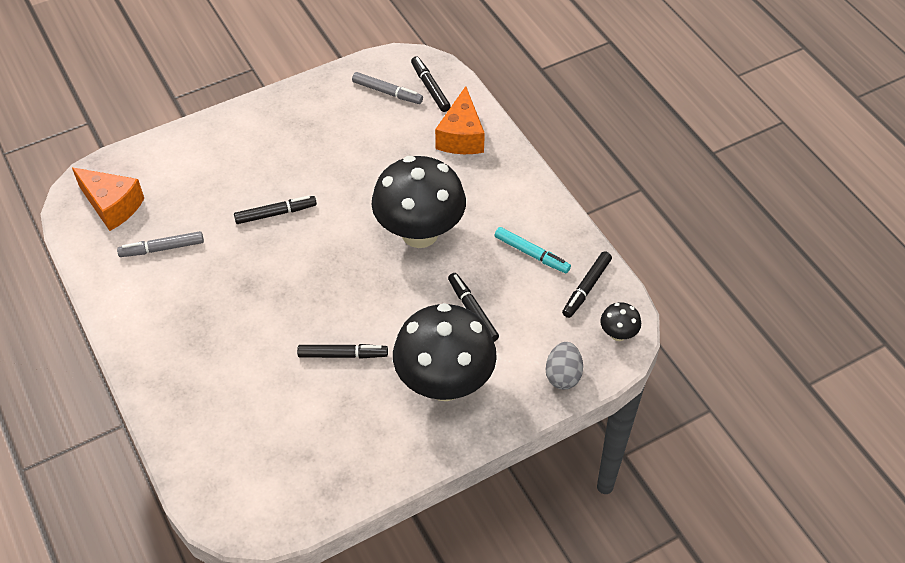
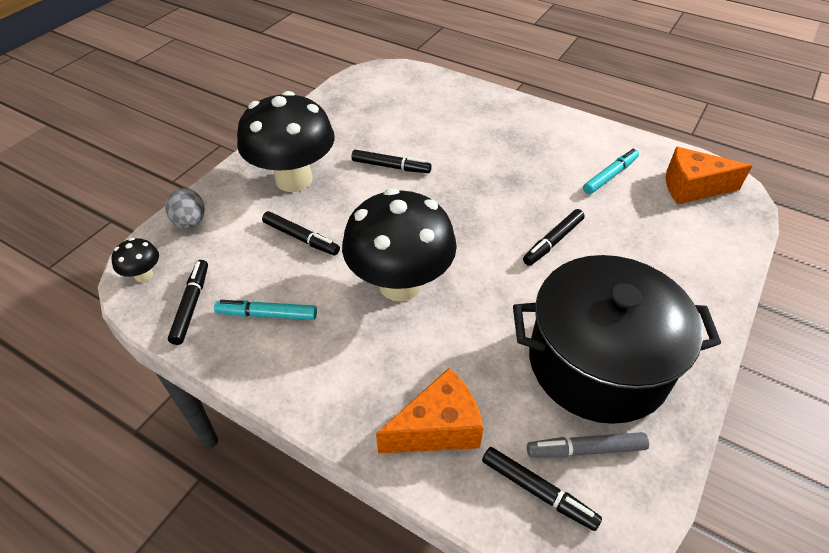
camera: 150 degrees right, 5 degrees down
grey marker [117,231,204,257] -> turquoise marker [583,148,639,194]
black marker [297,344,388,359] -> black marker turned 135 degrees counterclockwise [351,150,432,173]
orange cheese [435,86,485,154] -> orange cheese turned 90 degrees clockwise [376,368,483,453]
none -> black pot [513,255,721,424]

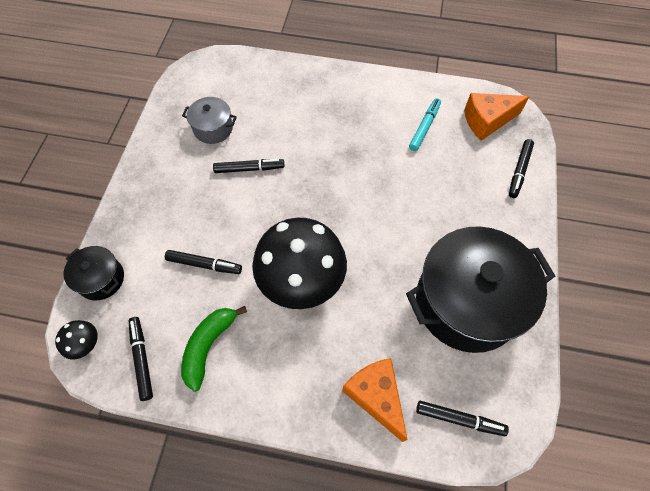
camera: 20 degrees left, 15 degrees up
grey egg [165,188,204,229] -> black pot [64,246,124,300]
turquoise marker [214,300,317,320] -> green banana [181,306,247,392]
black mushroom [237,91,335,192] -> none
orange cheese [376,368,483,453] -> orange cheese turned 75 degrees counterclockwise [342,358,408,442]
black marker [523,209,585,266] -> black marker moved to [509,139,534,198]
grey marker [527,432,649,458] -> none
none -> grey pot [182,97,237,144]

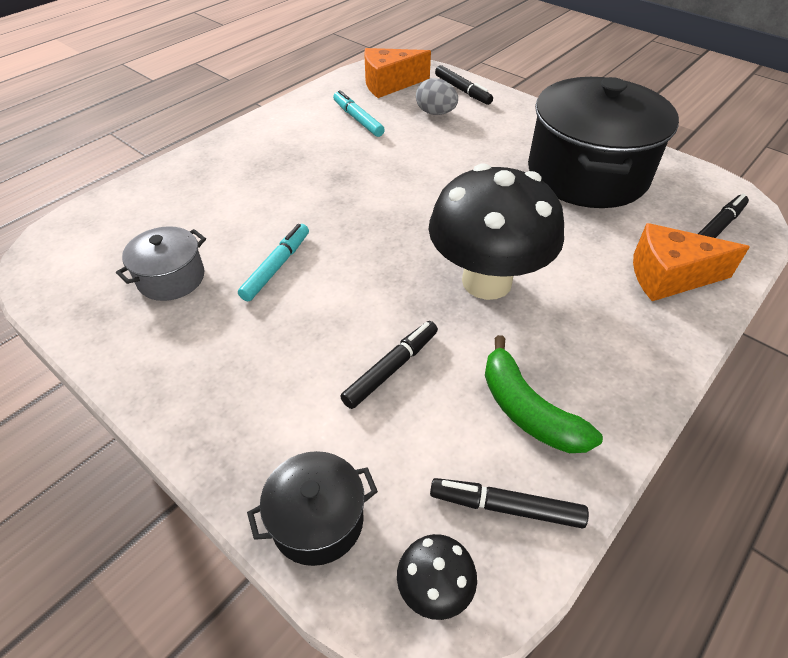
camera: 60 degrees left, 15 degrees down
black marker [213,159,285,173] -> turquoise marker [238,224,309,301]
orange cheese [464,93,530,141] -> orange cheese turned 60 degrees clockwise [364,48,431,98]
none -> grey egg [416,78,458,115]

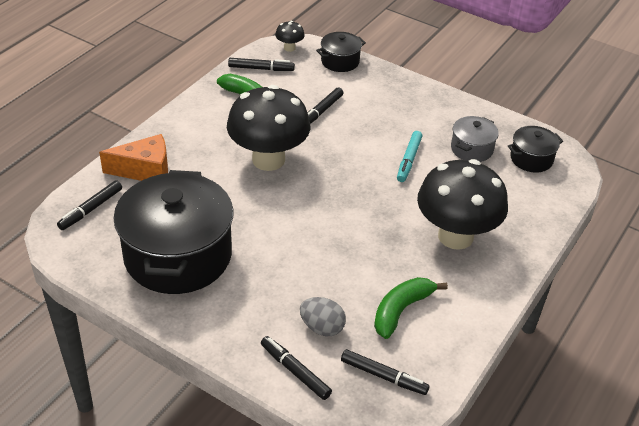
camera: 170 degrees right, 5 degrees down
turquoise marker [333,90,385,137] -> green banana [374,277,448,339]
orange cheese [364,48,431,98] -> black marker [341,349,430,395]
none -> black mushroom [417,159,508,250]
none -> black pot [508,126,563,173]

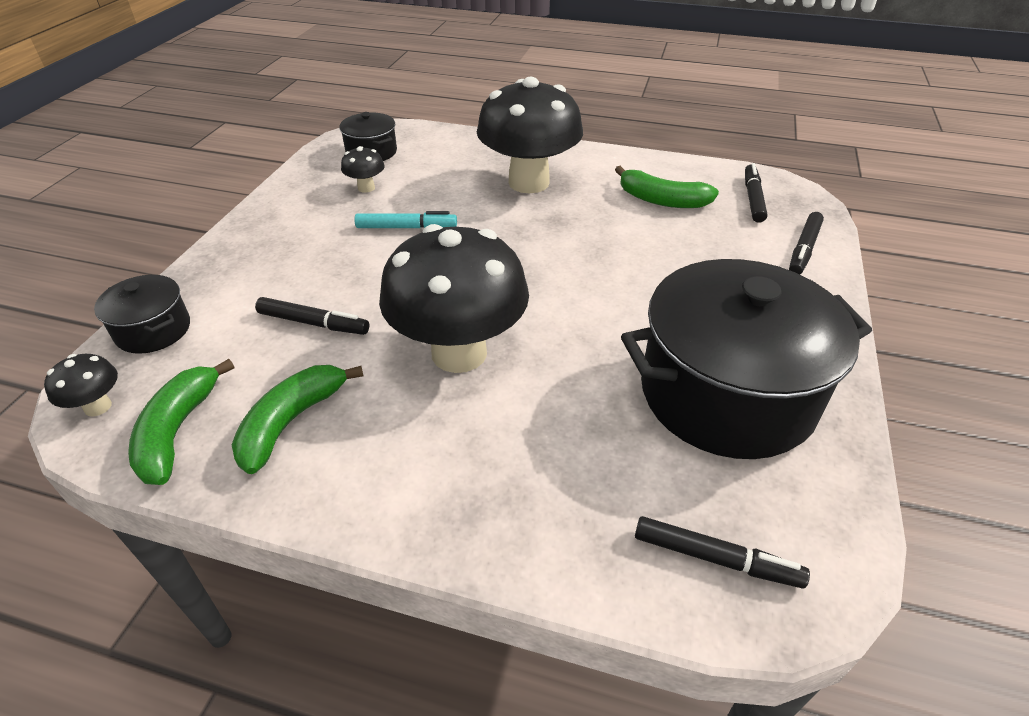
camera: 105 degrees left, 0 degrees up
orange cheese [99,134,168,181] -> none
black marker [228,58,295,71] -> green banana [128,359,234,485]
grey egg [300,297,346,336] -> none
grey pot [451,116,499,162] -> black mushroom [341,146,385,193]

